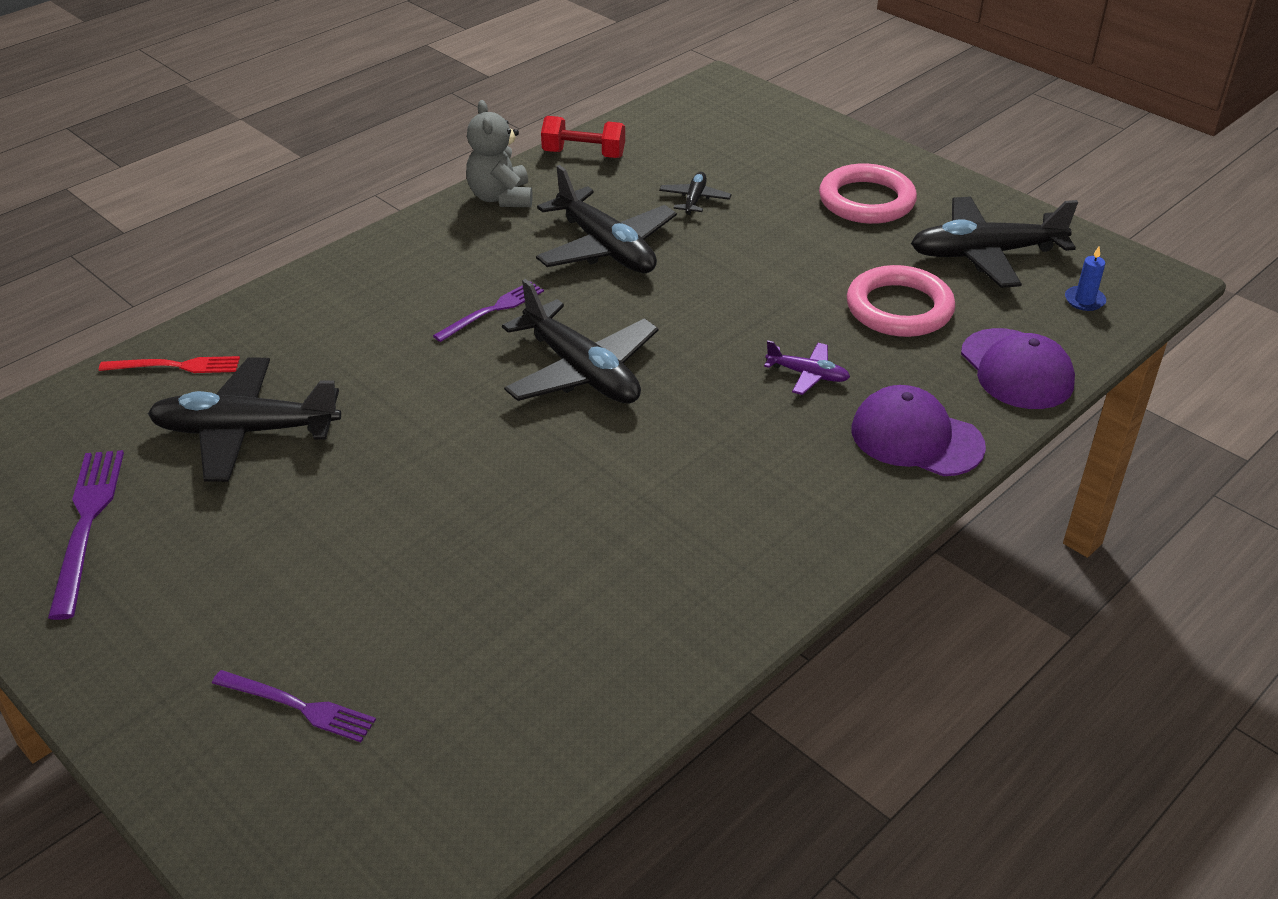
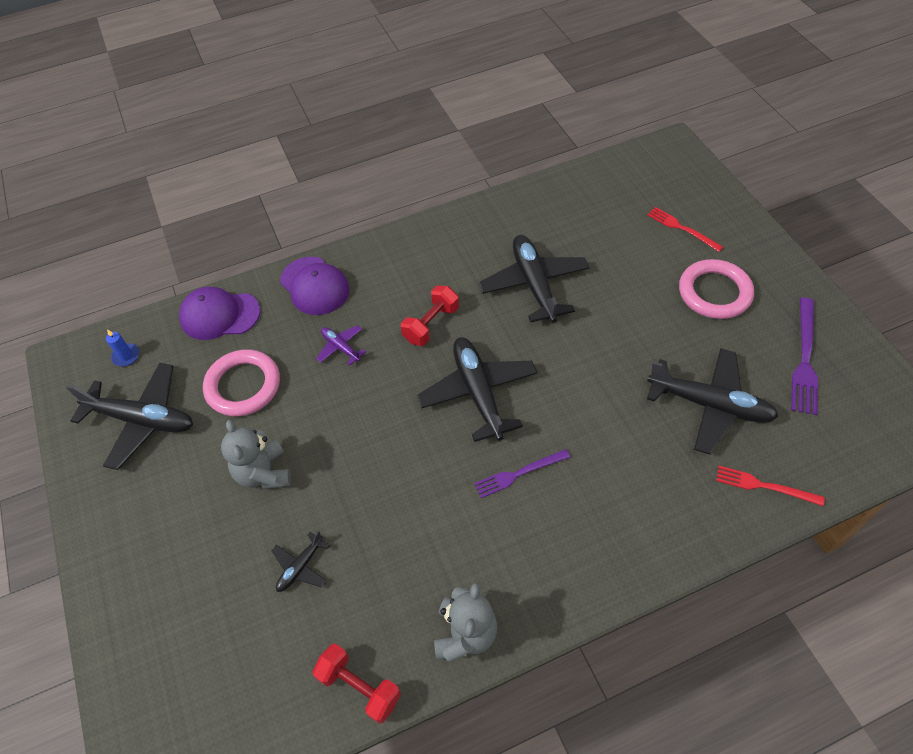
camera: 155 degrees left, 15 degrees up
purple fork [212,670,376,742] -> red fork [647,207,723,252]
black plane [536,165,677,273] -> black plane moved to [479,235,590,323]
pink ring [819,163,917,224] -> pink ring moved to [679,259,754,319]
purple cap [961,328,1075,409] -> purple cap turned 90 degrees counterclockwise [179,287,260,340]
none -> grey teddy bear [221,420,291,489]
none -> red dumbbell [401,285,459,346]

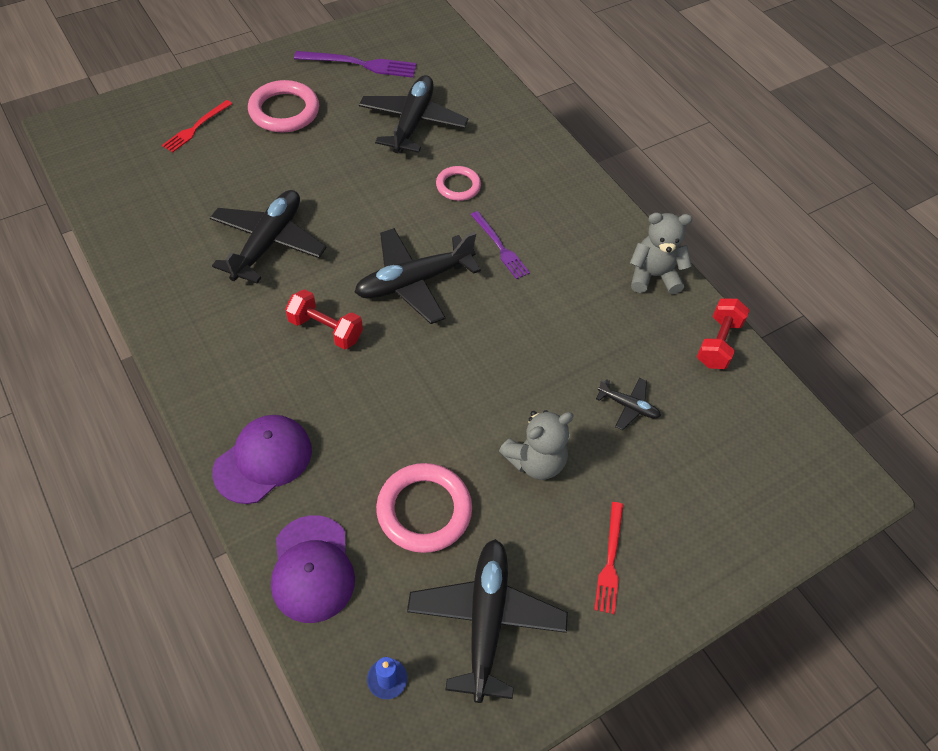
camera: 105 degrees left, 0 degrees up
purple plane [316,325,366,366] -> none
black plane [479,235,590,323] -> black plane turned 135 degrees clockwise [210,190,327,284]
red fork [716,466,825,506] -> red fork moved to [594,502,624,614]
none -> pink ring [436,166,481,201]

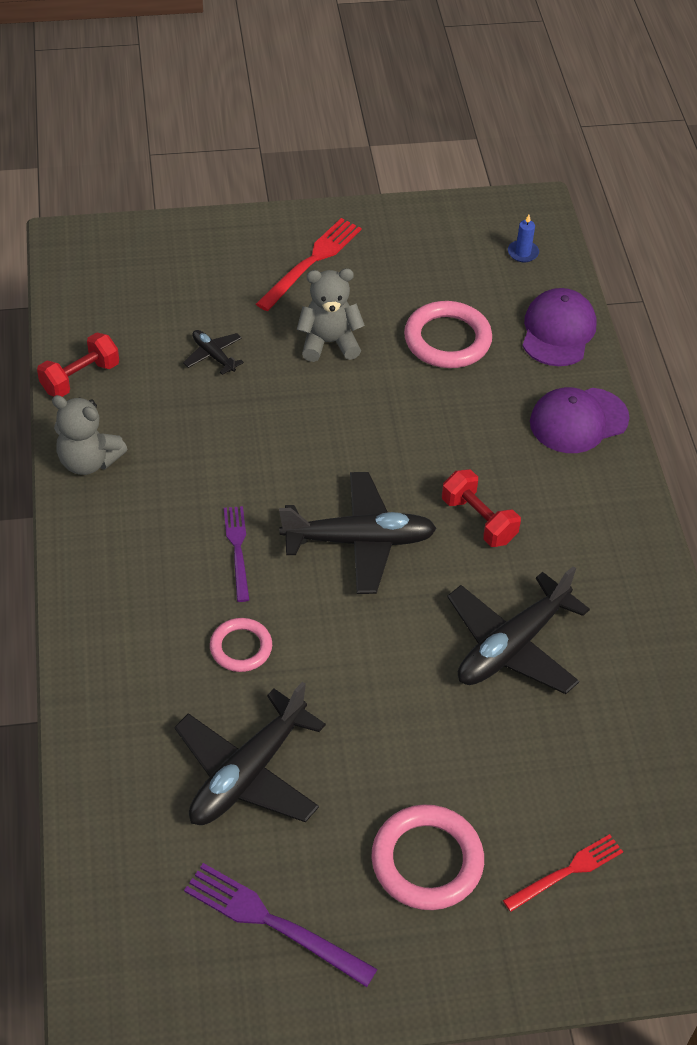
camera: 155 degrees left, 5 degrees down
black plane [407,539,568,703] -> none
red fork [594,502,624,614] -> red fork [256,218,362,311], size x1.50

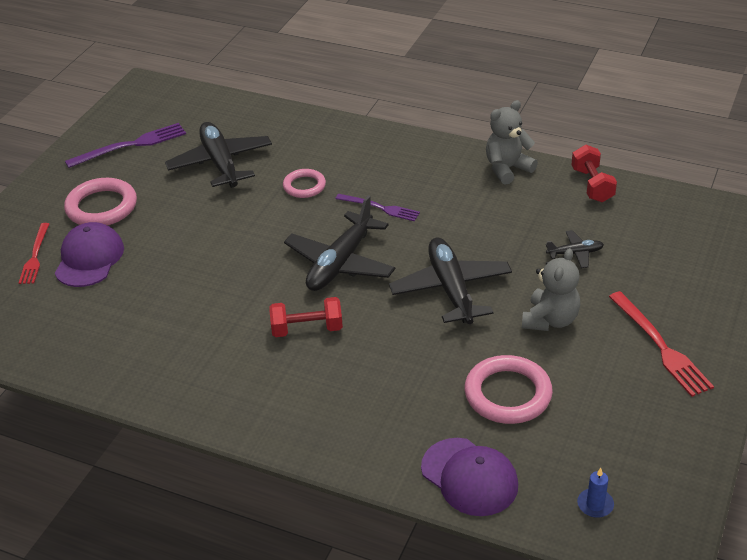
camera: 125 degrees right, 10 degrees down
black plane [447,566,590,694] -> black plane moved to [389,238,512,324]
purple cap [530,387,629,453] -> purple cap moved to [55,222,124,287]

